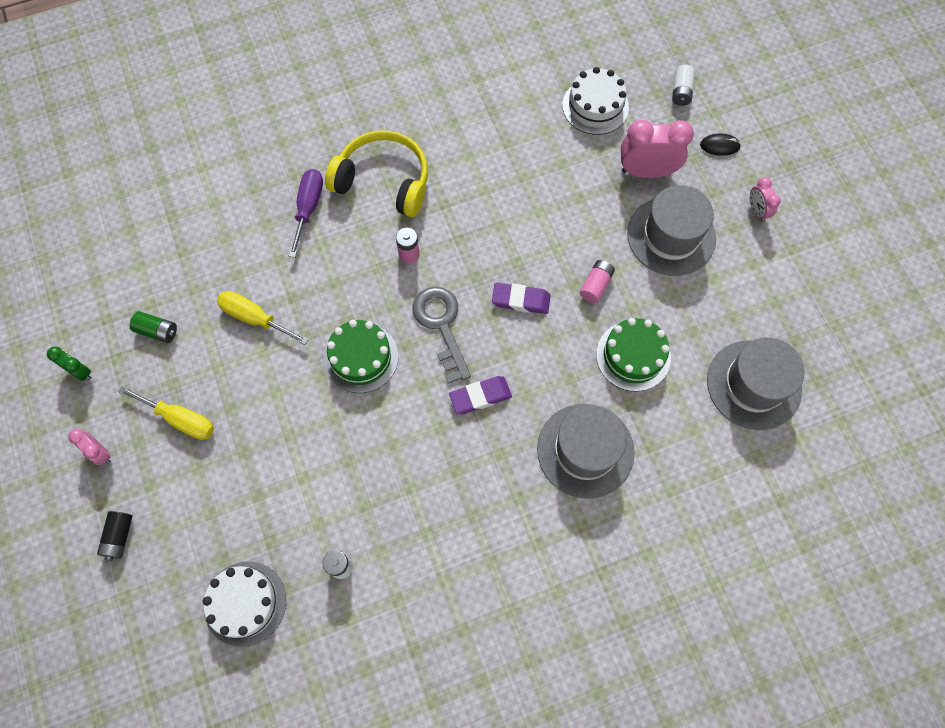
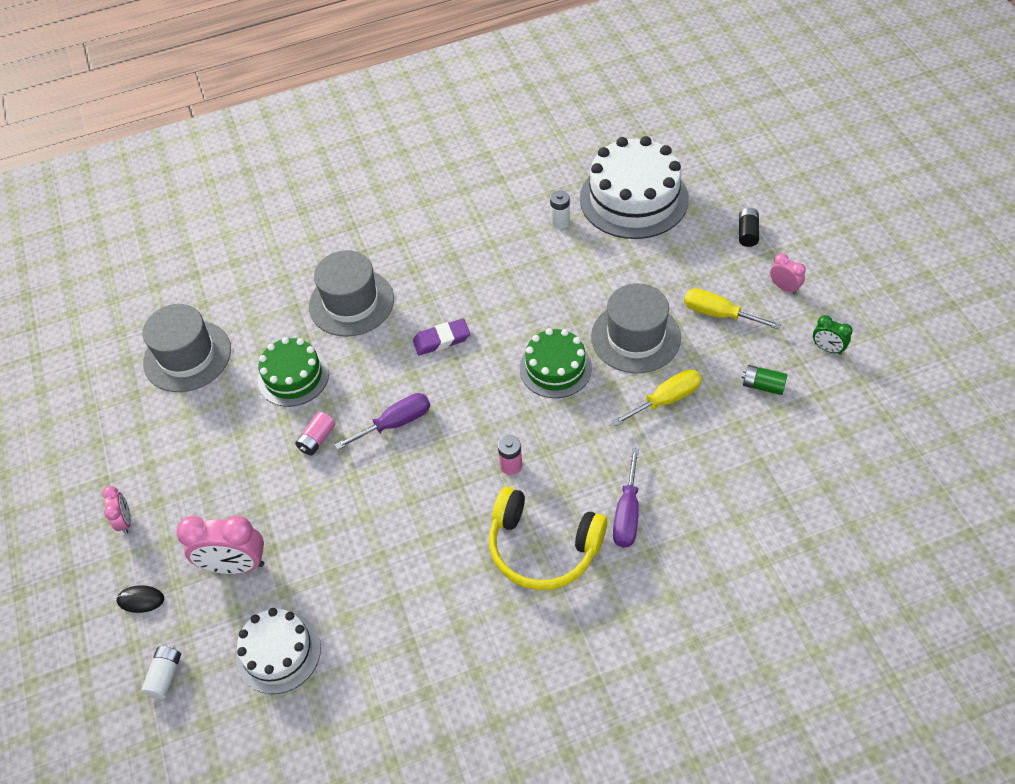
camera: 175 degrees left, 15 degrees down
white cake [203,561,286,647] -> white cake [580,136,689,239], size x1.67
yellow screwdriver [217,291,309,345] -> yellow screwdriver turned 60 degrees counterclockwise [612,369,702,426]
grey key [412,287,471,384] -> none
purple eraser [492,283,551,314] -> purple screwdriver [335,393,430,450]
grey hat [627,185,716,276] -> grey hat moved to [591,283,681,373]

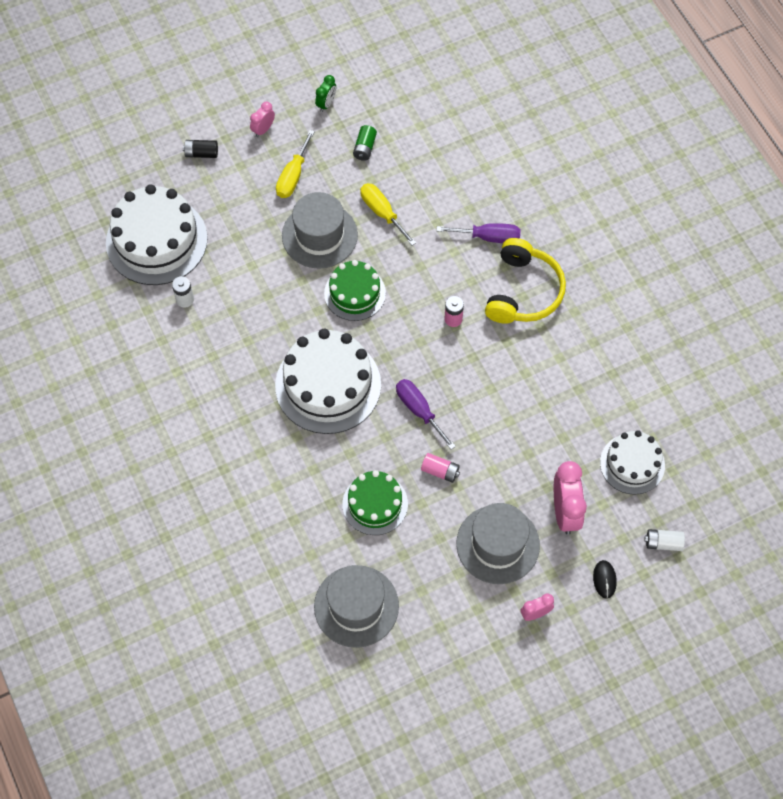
camera: 100 degrees left, 10 degrees up
grey hat [309,250,394,337] -> grey hat moved to [456,503,540,584]
purple eraser [413,319,470,356] -> white cake [275,329,381,434]

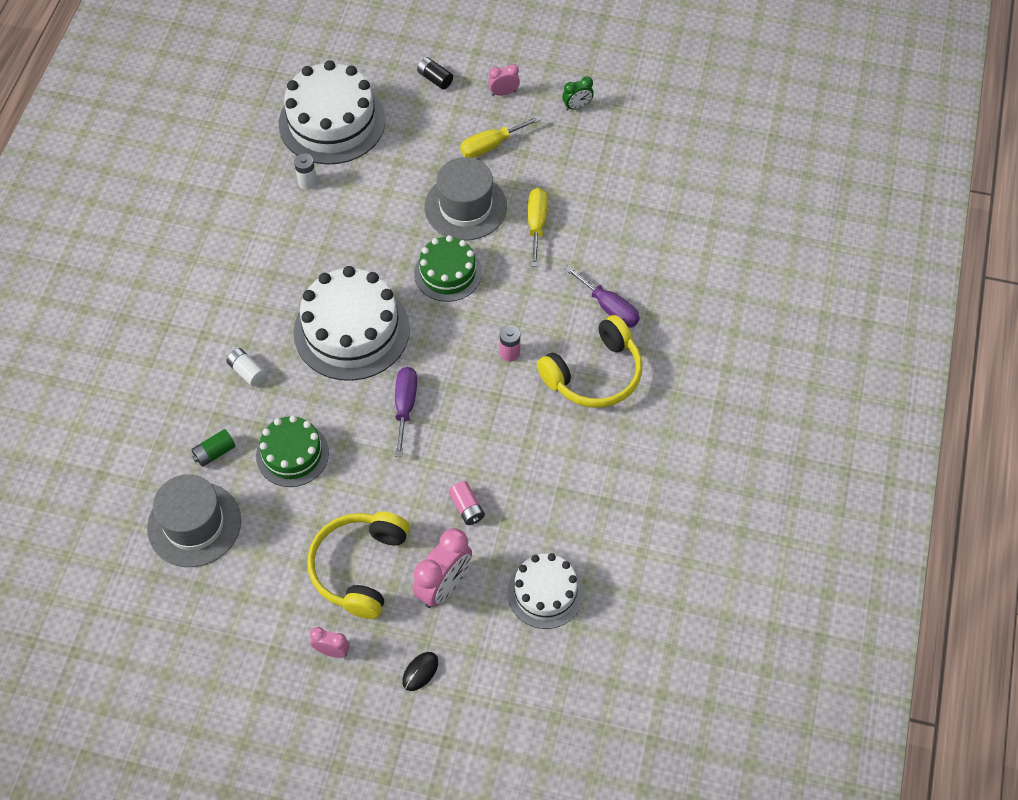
camera: 40 degrees right, 5 degrees down
green battery [353,125,377,161] -> green battery moved to [191,429,236,467]
pink battery [421,453,460,483] -> pink battery moved to [449,481,485,525]
grey hat [456,503,540,584] -> yellow headphones [307,511,409,619]
white battery [644,529,685,551] -> white battery moved to [226,348,266,386]

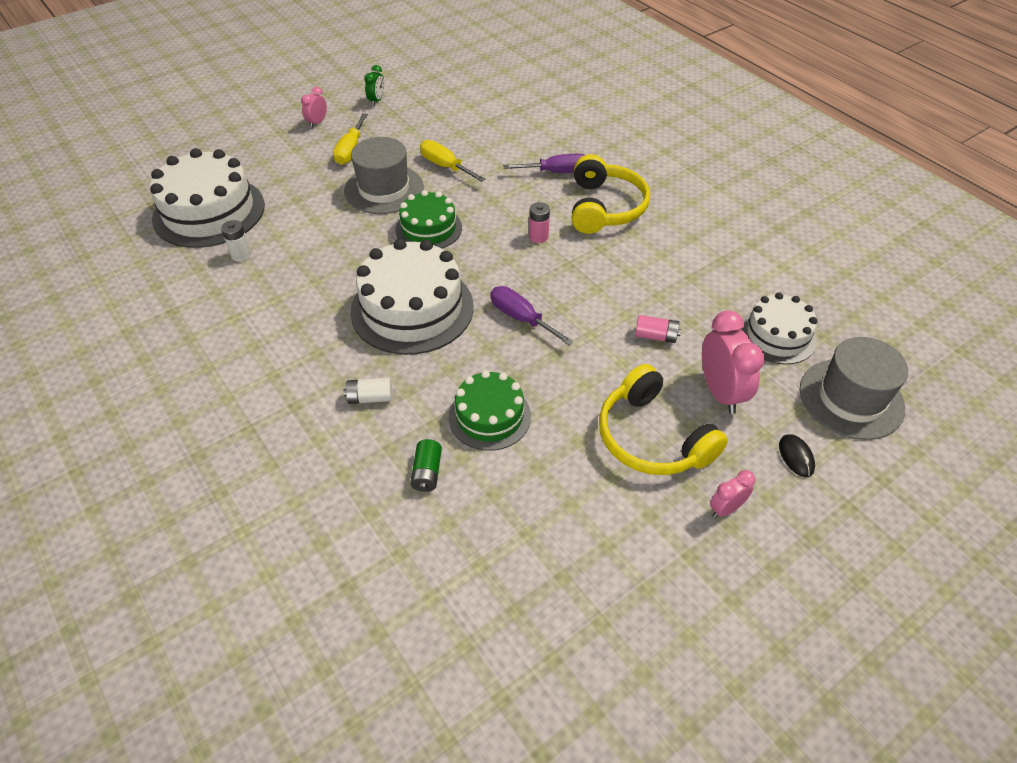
camera: 50 degrees left, 10 degrees down
grey hat [147,474,241,567] -> grey hat moved to [800,337,908,440]
black battery [417,57,453,89] -> none

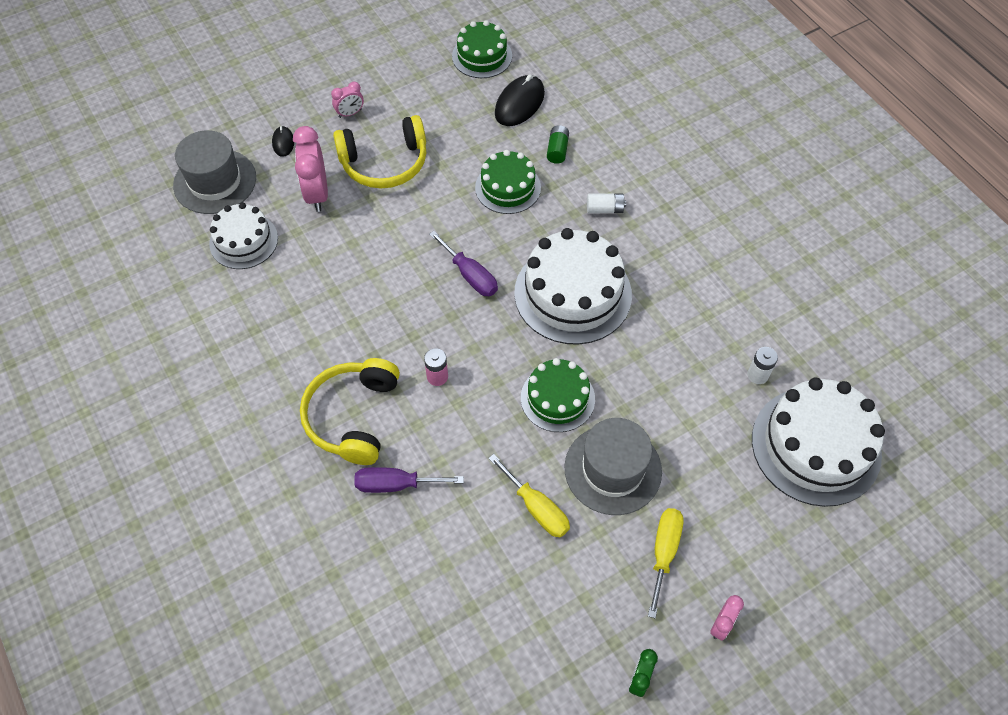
camera: 175 degrees left, 10 degrees up
yellow headphones [599,364,728,475] -> yellow headphones turned 105 degrees clockwise [333,115,426,188]
pink battery [635,315,681,343] -> none
none -> green cake [452,20,512,78]
none -> black mouse [495,74,545,126]

